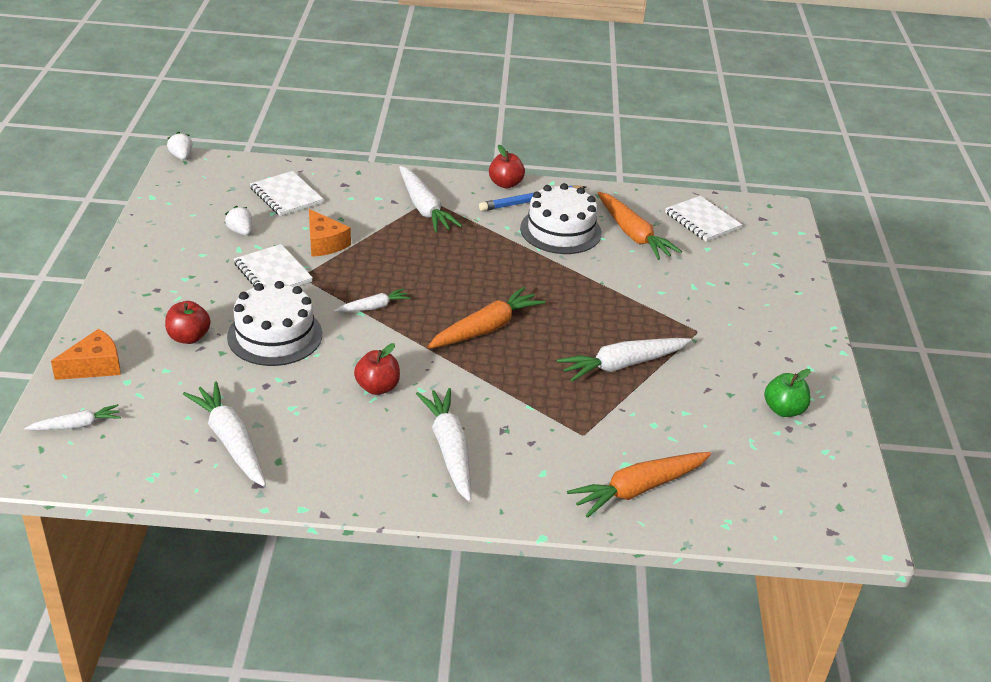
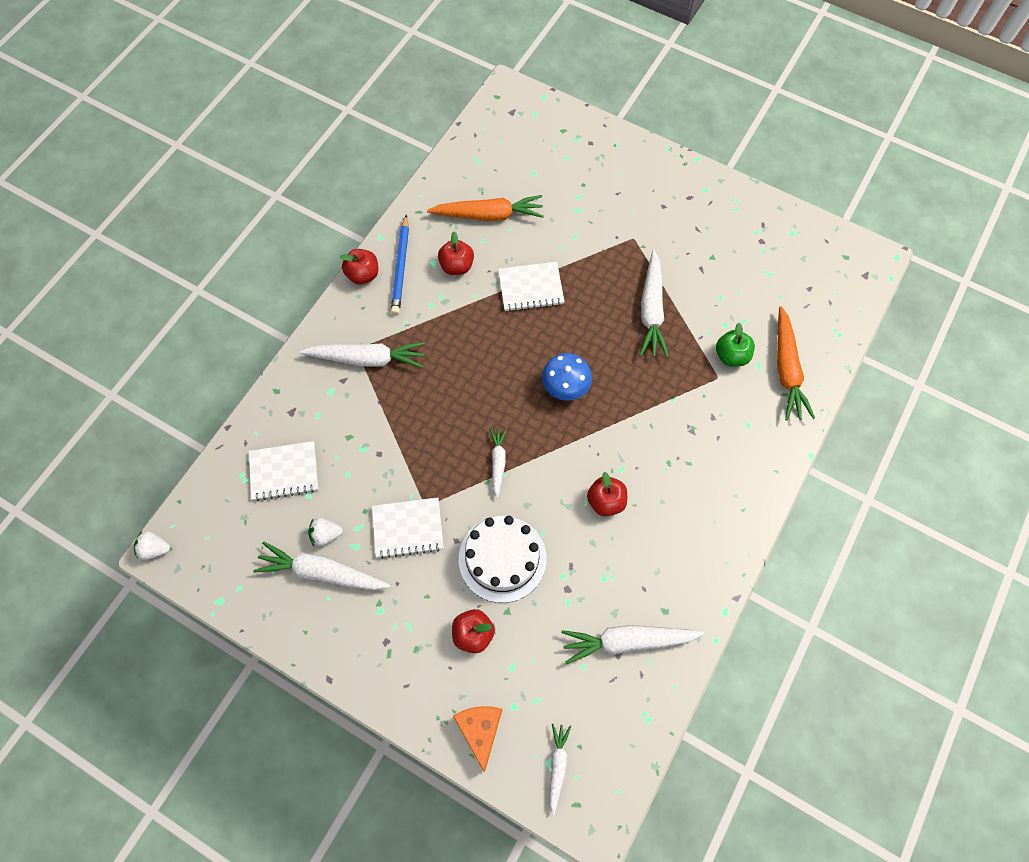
camera: 60 degrees left, 30 degrees up
orange cheese [309,209,351,257] -> none
white carrot [416,388,471,502] -> white carrot moved to [253,542,391,590]
orange carrot [427,287,545,349] -> blue mushroom [542,353,592,401]
white cake [520,183,602,254] -> red apple [438,232,474,275]
white notebook [665,196,742,242] -> white notebook moved to [498,262,564,312]
green apple [764,369,811,417] -> green apple moved to [716,323,755,367]

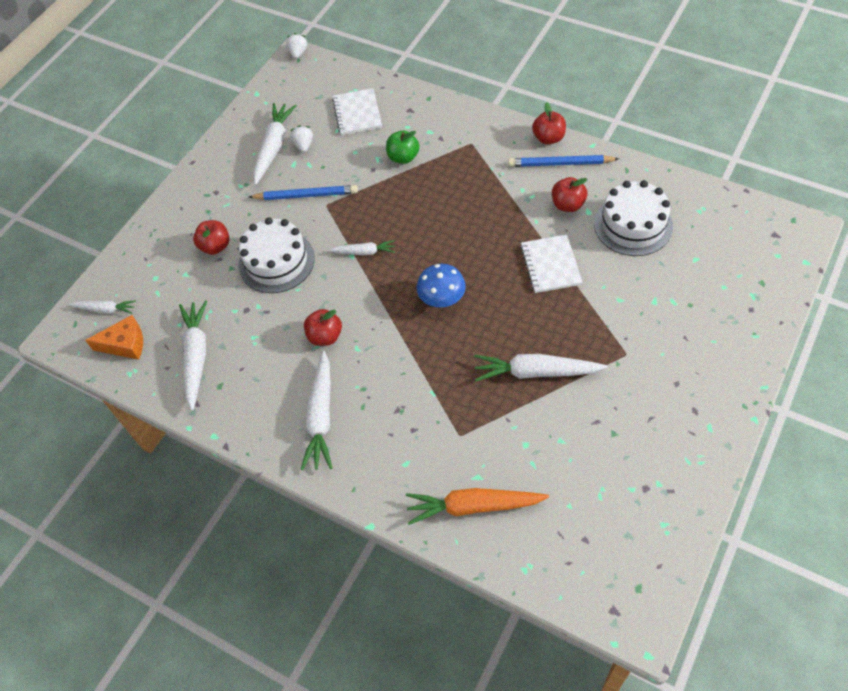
camera: 95 degrees right, 10 degrees down
white carrot [300,342,425,368] -> white carrot moved to [300,351,332,470]
white notebook [372,497,444,559] -> blue pencil [249,185,358,200]
orange carrot [427,195,544,221] -> white cake [594,180,673,256]
orange cheese [453,706,502,772] -> orange cheese moved to [85,315,143,360]
green apple [716,323,755,367] -> green apple moved to [386,130,420,164]

